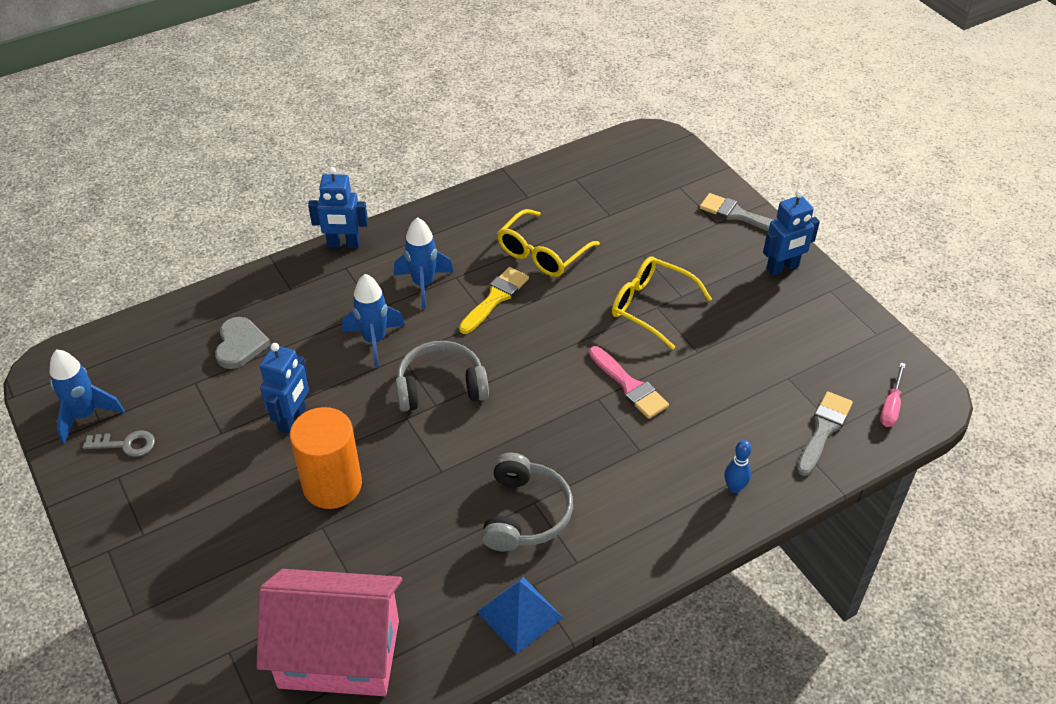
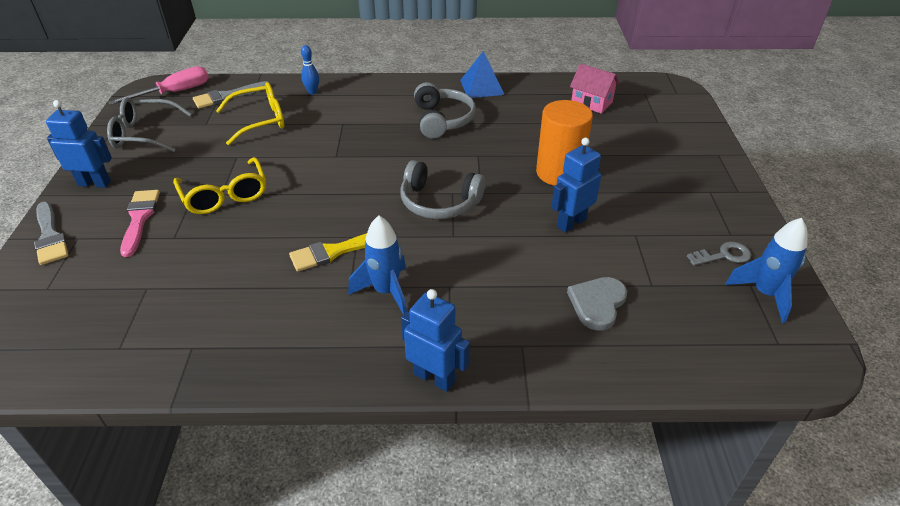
camera: 150 degrees left, 5 degrees down
grey key [83,431,155,457] -> grey key turned 135 degrees clockwise [687,242,751,266]
pink house [256,569,402,696] -> pink house [570,64,620,114], size x0.51
blue rocket [342,274,405,368] -> none
grey headphones [482,453,573,552] -> grey headphones turned 135 degrees clockwise [414,82,476,138]
yellow glasses [497,209,600,277] -> yellow glasses moved to [216,82,285,145]
pink brush [589,346,669,419] -> pink brush moved to [120,190,160,257]
pink screwdriver [880,363,906,427] -> pink screwdriver [108,66,209,105], size x1.61
none -> grey glasses [107,97,192,152]

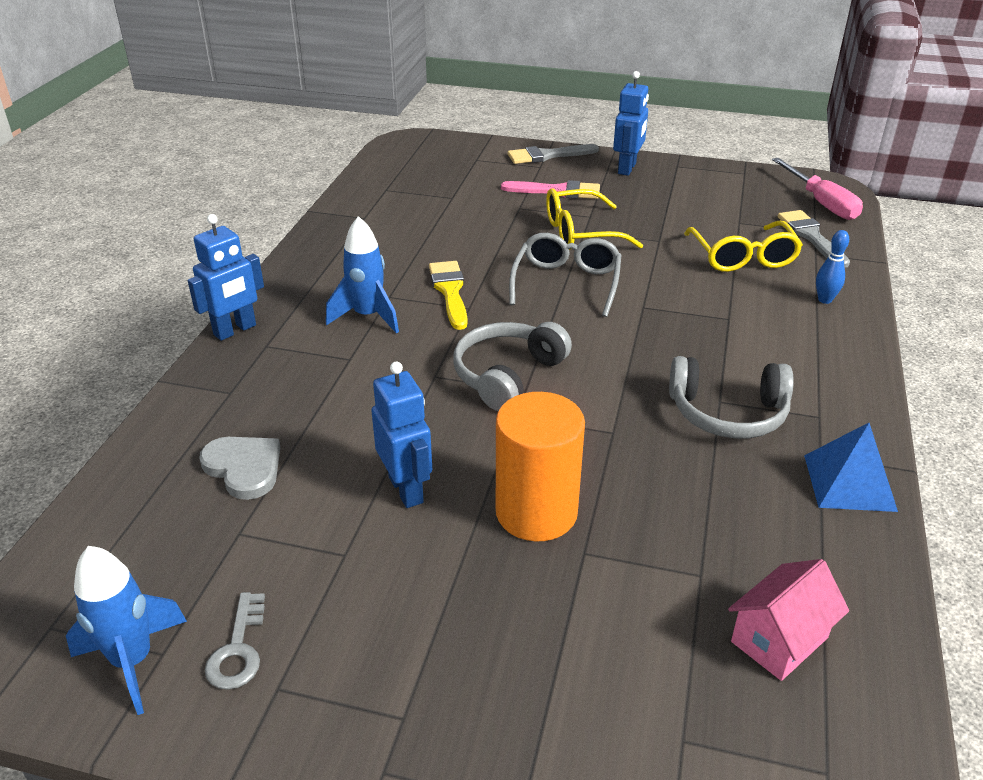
camera: 105 degrees right, 5 degrees down
grey glasses [107,97,192,152] -> grey glasses moved to [509,233,622,317]

